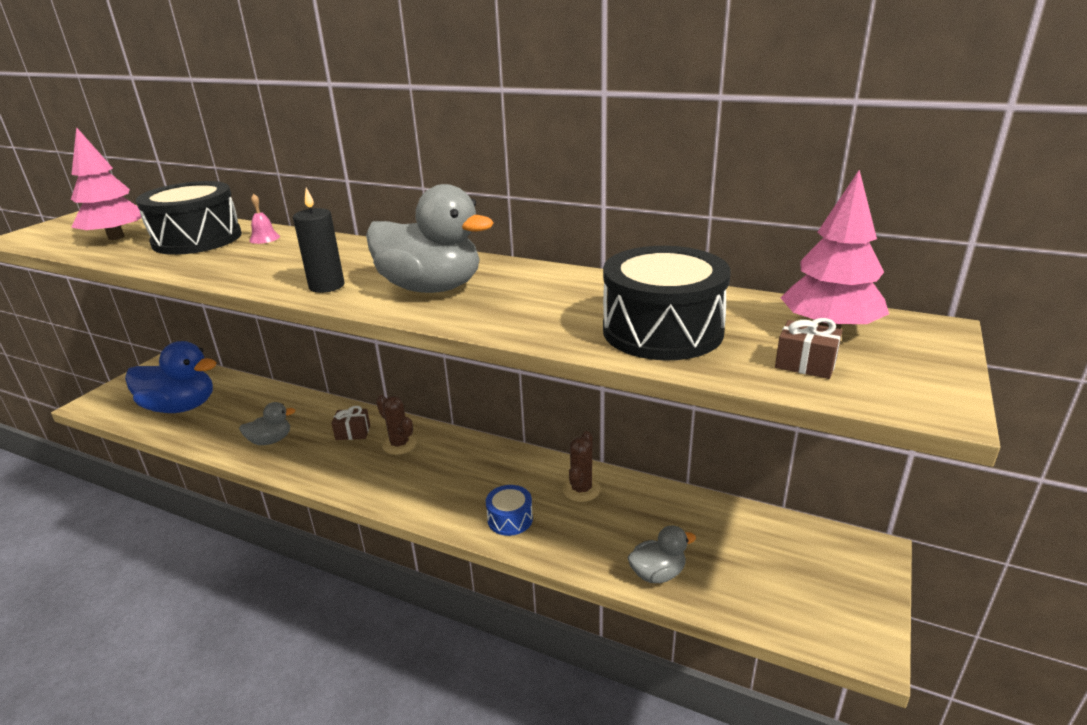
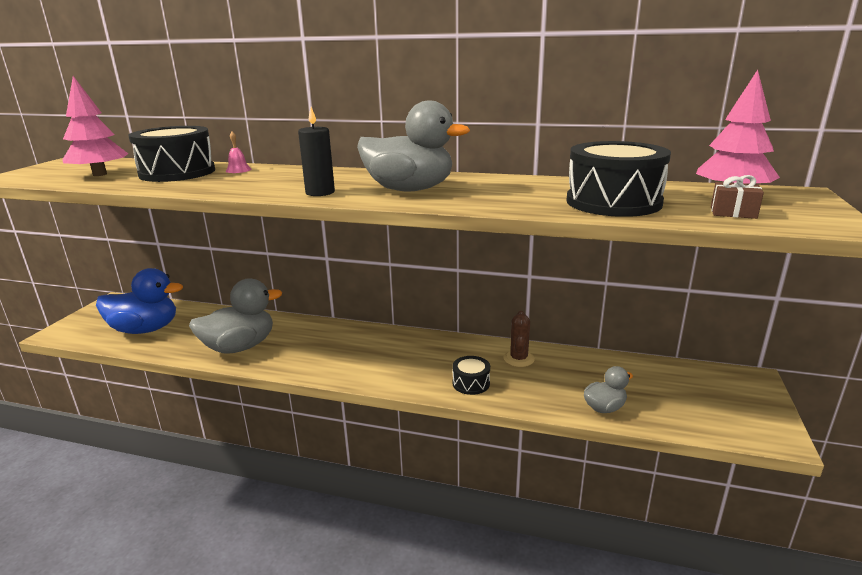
camera: 10 degrees left, 5 degrees down
grey duck [239,402,295,445] -> grey duck [189,278,282,354], size x1.93
brown gift [331,406,370,440] -> none
brown cactus [376,395,417,455] -> none
blue drum [486,485,533,536] -> black drum [452,356,490,395]

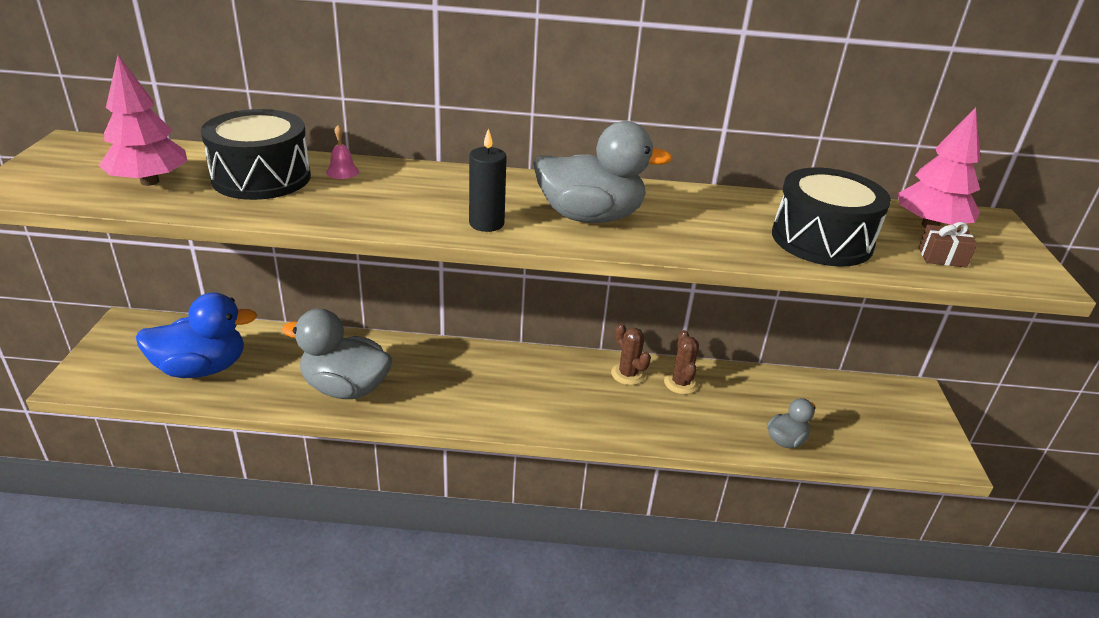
camera: 15 degrees left, 10 degrees up
grey duck [189,278,282,354] -> grey duck turned 120 degrees counterclockwise [282,309,393,399]
black drum [452,356,490,395] -> none
none -> brown cactus [611,323,651,385]

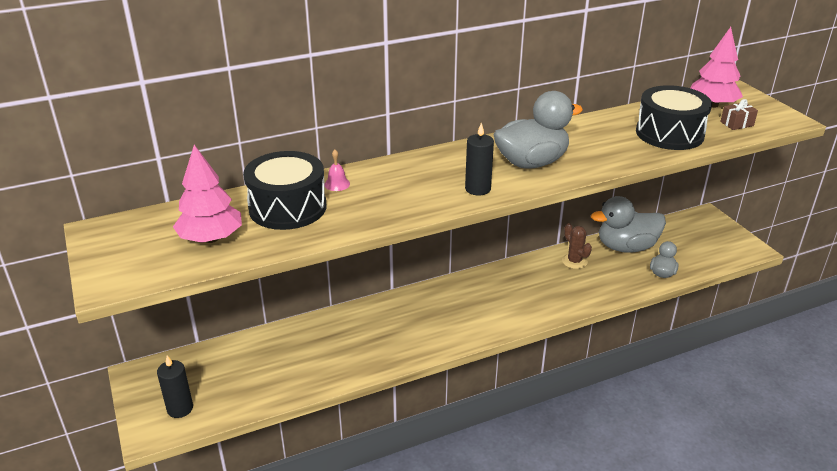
camera: 25 degrees left, 0 degrees up
blue duck [136,293,257,378] -> none
grey duck [282,309,393,399] -> grey duck moved to [591,196,666,253]
brown cactus [611,323,651,385] -> none
none -> black candle [157,355,193,418]

